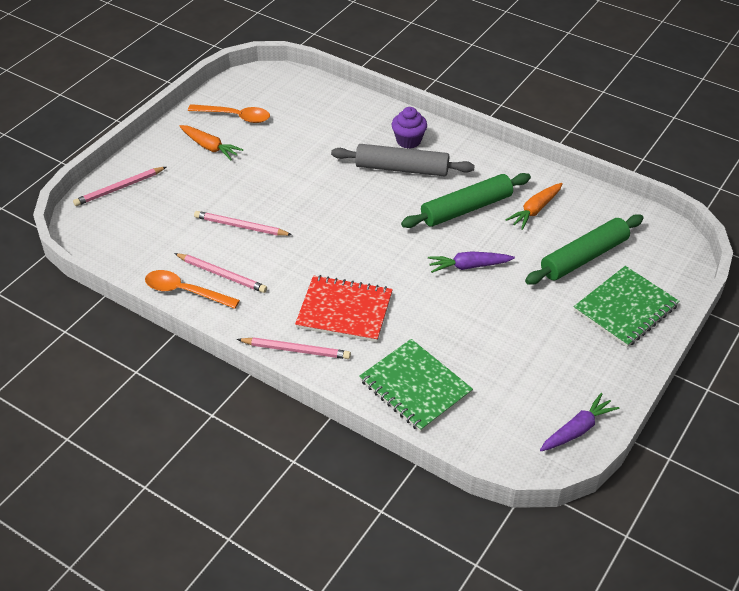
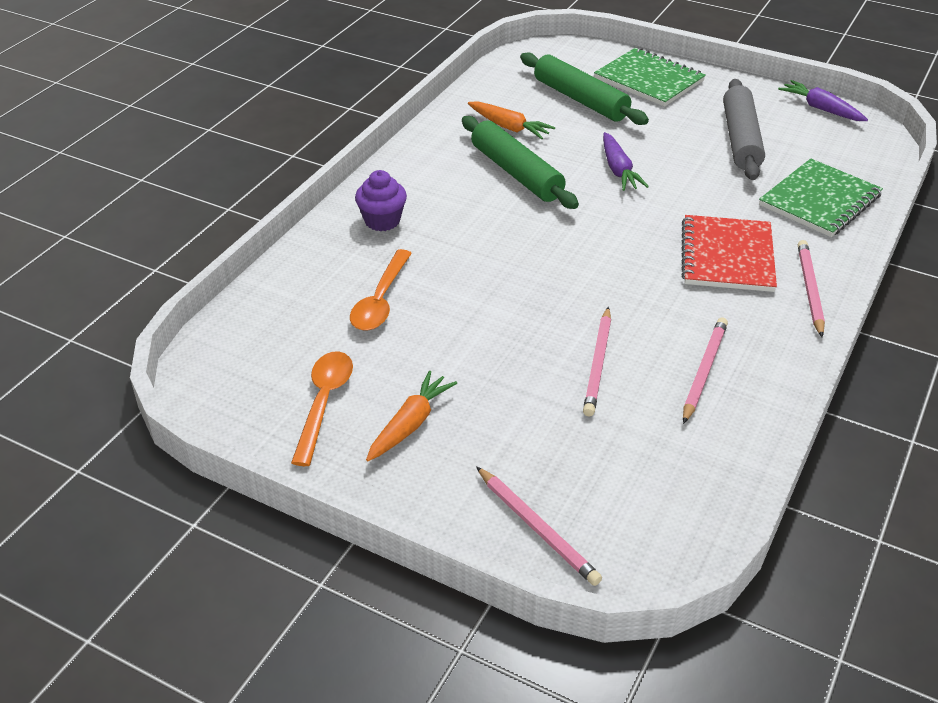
camera: 95 degrees left, 5 degrees down
orange spoon [145,270,240,309] -> orange spoon moved to [350,249,412,331]
grey rolling pin [331,144,475,177] -> grey rolling pin moved to [723,79,765,180]

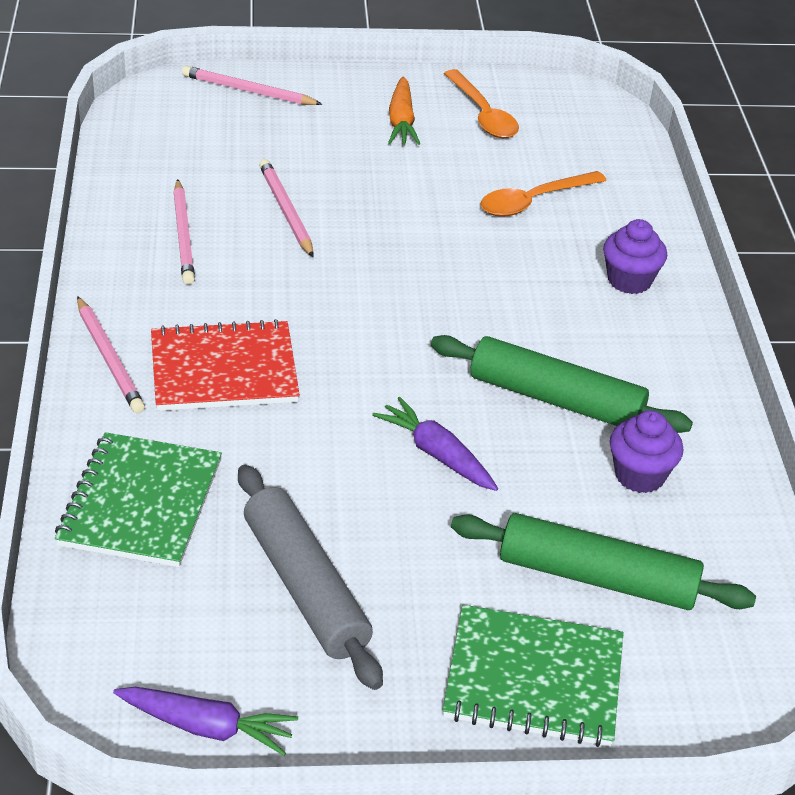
camera: 145 degrees right, 0 degrees up
orange spoon [350,249,412,331] -> orange spoon turned 105 degrees counterclockwise [481,171,607,217]
orange carrot [468,101,555,139] -> purple cupcake [610,410,683,493]
red notebook [681,215,777,292] -> red notebook turned 75 degrees counterclockwise [151,319,300,411]

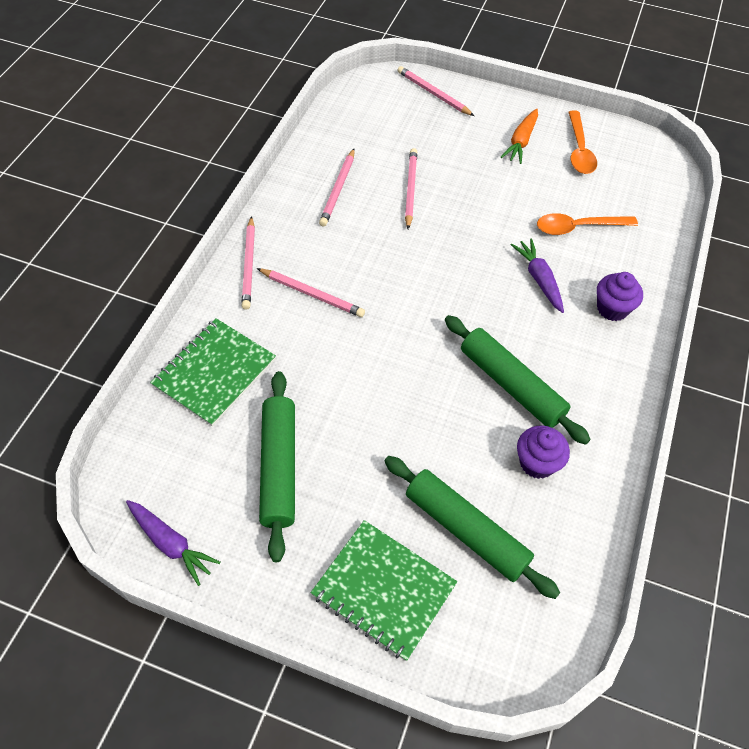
camera: 25 degrees right, 15 degrees up
red notebook [151,319,300,411] -> pink pencil [257,268,365,317]
grey rolling pin [238,465,383,690] -> green rolling pin [259,371,295,562]
purple carrot [372,397,498,491] -> purple carrot moved to [511,238,564,313]

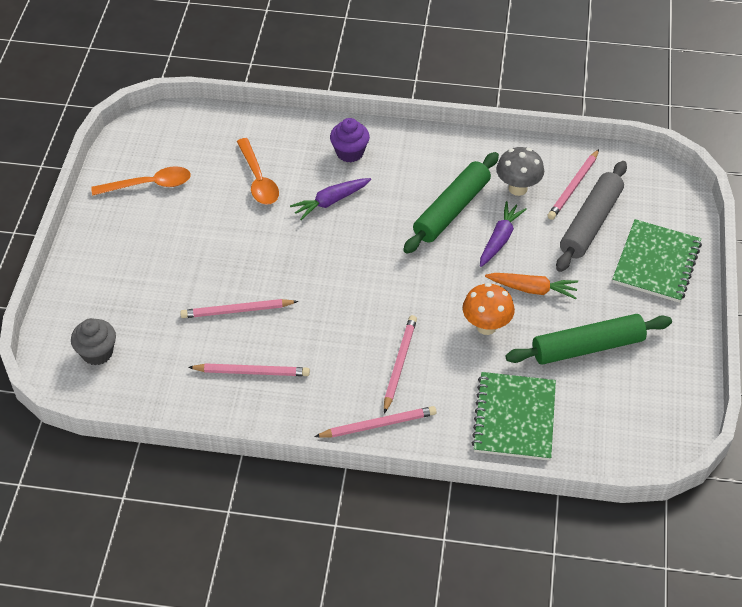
camera: 100 degrees left, 5 degrees down
purple carrot [126,500,221,586] -> purple carrot moved to [480,201,527,267]
green notebook [150,318,276,426] -> green notebook turned 75 degrees clockwise [472,372,556,461]
green rolling pin [385,456,560,599] -> grey rolling pin [556,161,627,272]
pink pencil [397,66,474,116] -> pink pencil moved to [547,149,599,220]
orange carrot [501,109,538,164] -> orange carrot moved to [485,273,578,299]
purple cupcake [517,426,570,479] -> grey mushroom [496,147,544,196]
none -> grey cupcake [71,318,116,365]
none -> orange mushroom [463,283,515,335]

